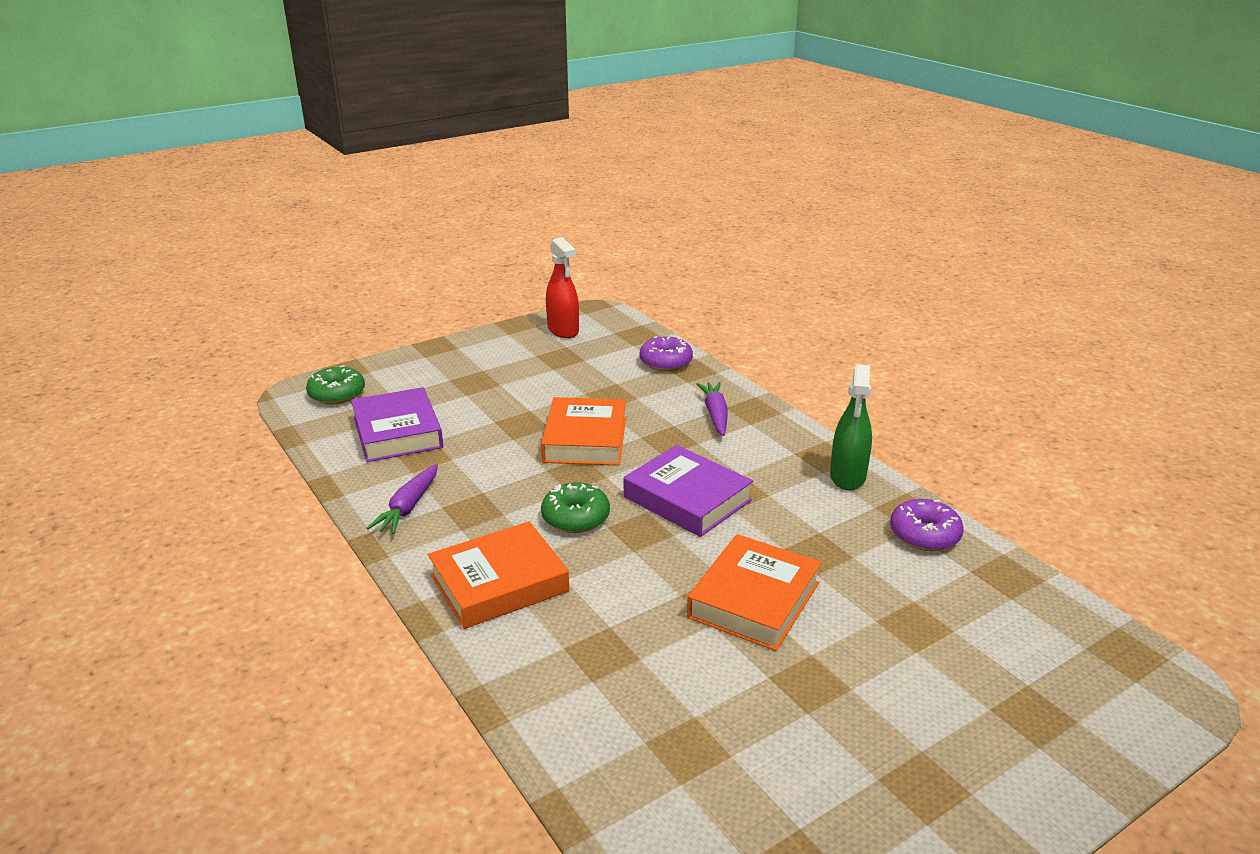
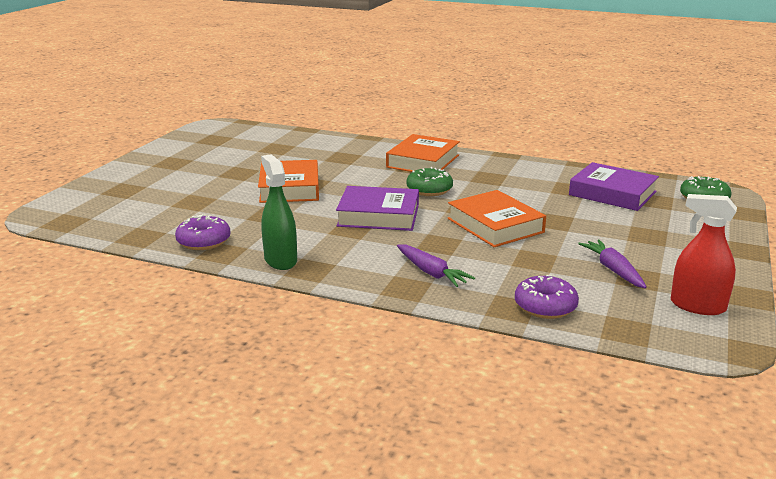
camera: 145 degrees right, 5 degrees down
purple carrot [367,464,438,534] -> purple carrot moved to [578,240,647,288]

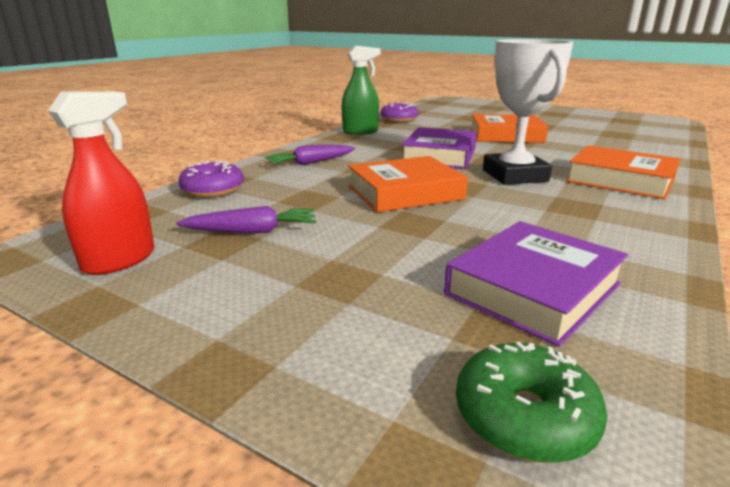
camera: 100 degrees right, 0 degrees up
green donut [406,167,453,196] -> white trophy [483,39,573,185]

